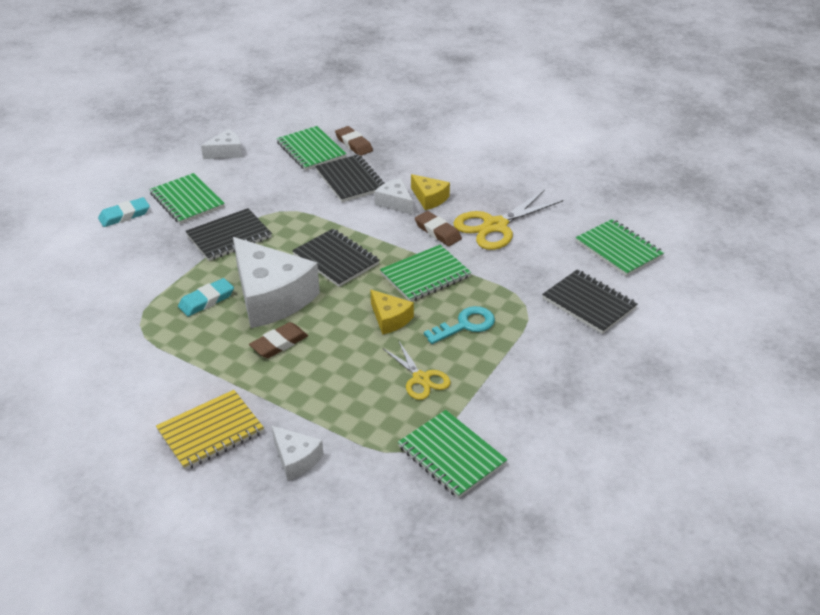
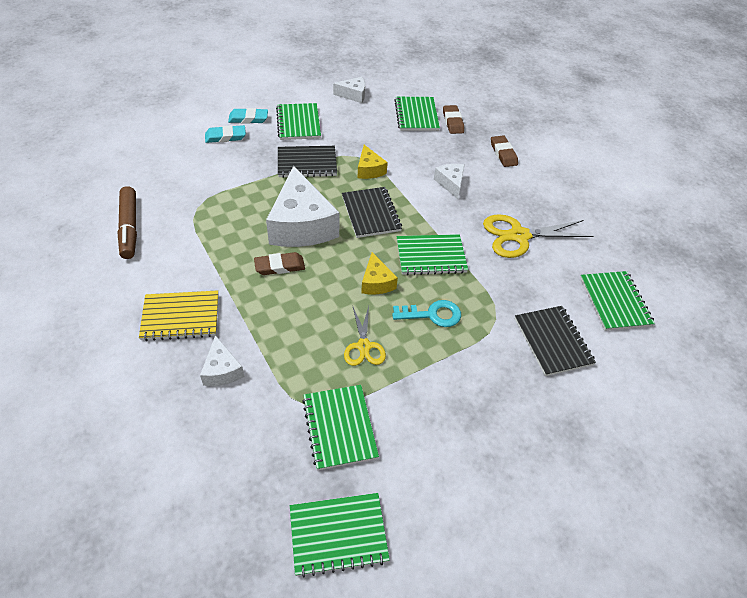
camera: 25 degrees right, 10 degrees up
turquoise eraser [178,278,234,317] -> turquoise eraser moved to [205,125,246,143]
black notebook [315,154,385,202] -> none
yellow cheese [411,174,450,210] -> yellow cheese moved to [357,145,388,179]
brown eraser [415,211,462,246] -> brown eraser moved to [491,135,518,167]
none -> brown marker [117,186,137,259]
none -> green notebook [290,493,390,578]

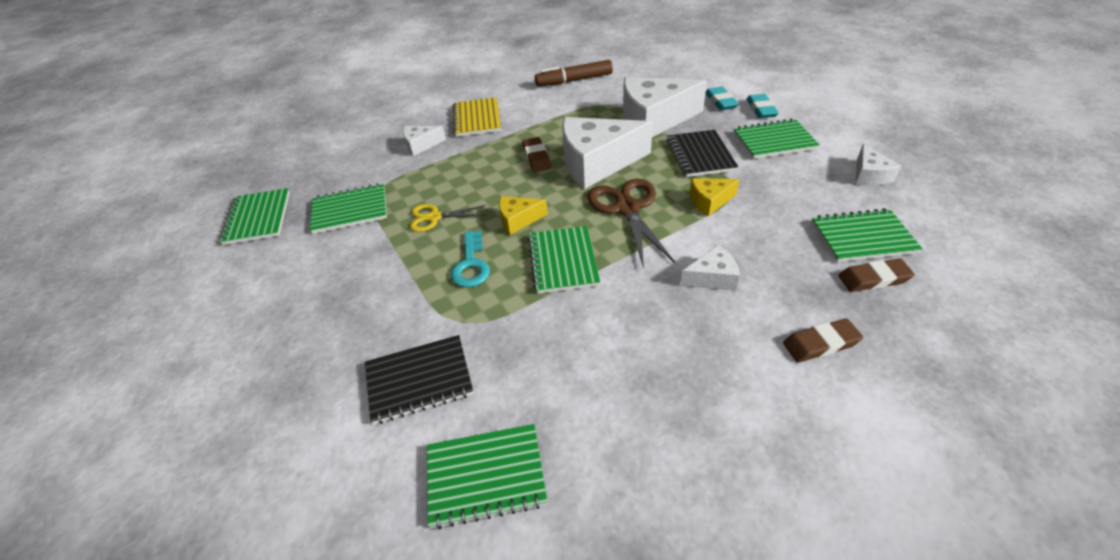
camera: 95 degrees right, 5 degrees down
black notebook [342,187,402,238] -> brown scissors [588,179,675,268]
yellow scissors [483,214,594,258] -> none
none -> white cheese [623,77,707,137]

